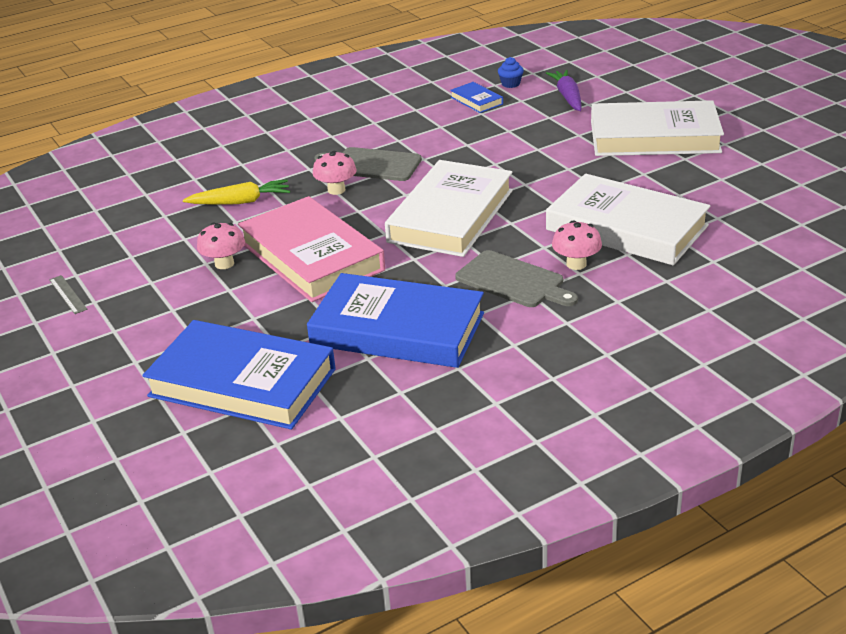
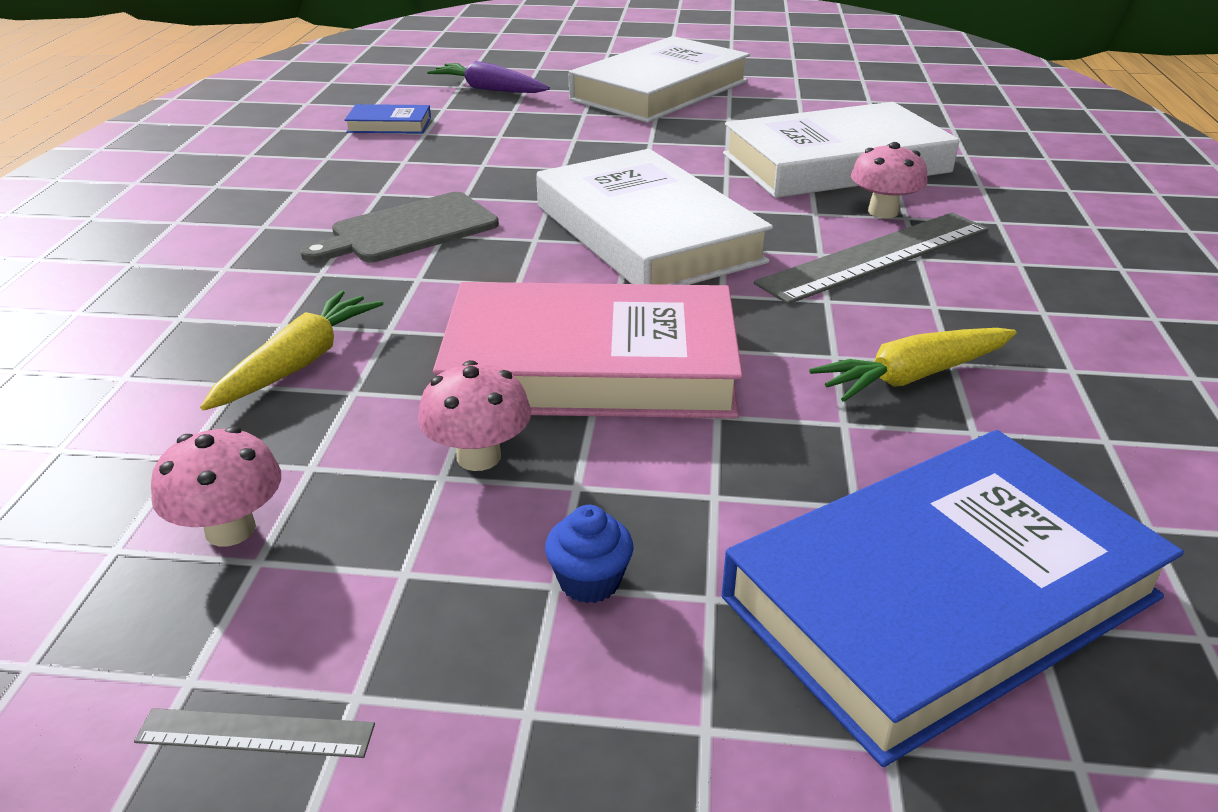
camera: 55 degrees left, 0 degrees up
blue book [307,273,484,368] -> yellow carrot [809,328,1016,402]
pink mushroom [313,151,357,195] -> pink mushroom moved to [151,426,281,546]
grey cutting board [455,250,578,307] -> grey ruler [754,212,988,304]
blue cupcake [498,57,524,88] -> blue cupcake moved to [545,505,634,603]

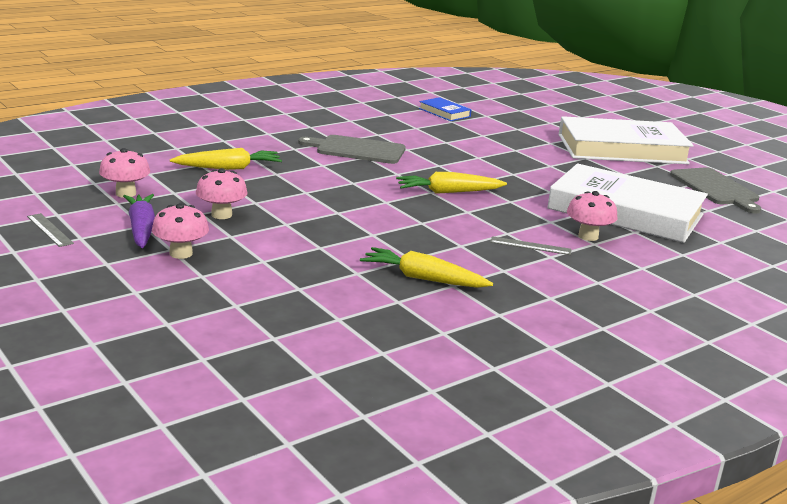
camera: 45 degrees right, 10 degrees down
purple carrot [427,61,550,93] -> purple carrot moved to [123,194,155,248]
pink book [433,282,743,418] -> none
white book [536,149,773,285] -> yellow carrot [396,172,507,194]
blue cupcake [545,505,634,603] -> pink mushroom [152,203,209,259]
blue book [722,430,1184,767] -> none
grey ruler [754,212,988,304] -> grey ruler [490,236,572,255], size x0.44
none -> grey cutting board [670,167,761,213]

